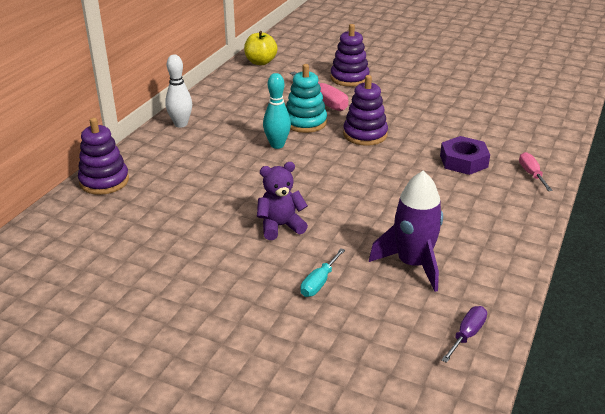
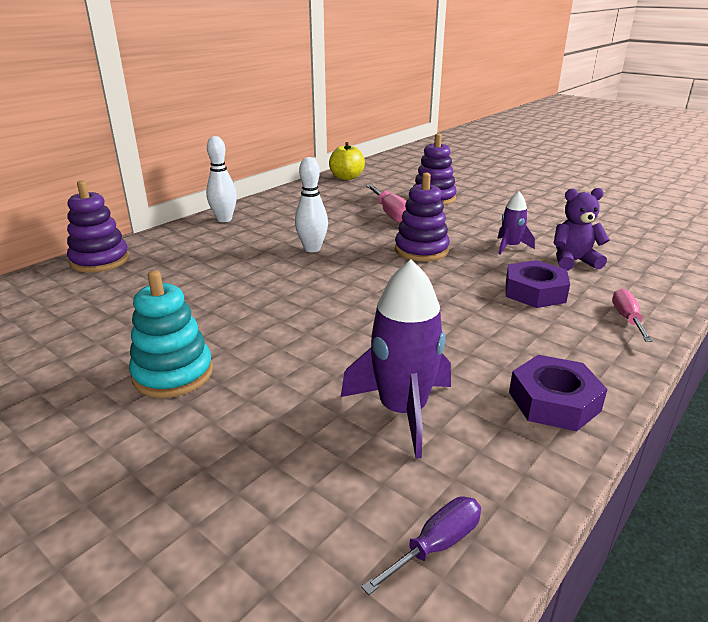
camera: 15 degrees right, 5 degrees down
purple teddy bear [257,162,308,240] -> purple teddy bear moved to [554,188,610,271]
turquoise bowling pin [263,73,291,149] -> white bowling pin [295,157,328,252]
turquoise stacking toy [286,64,327,133] -> turquoise stacking toy moved to [129,270,213,398]
turquoise screwdriver [300,248,345,297] -> none
none -> purple rocket [497,191,535,255]
none -> purple nut [509,355,608,431]

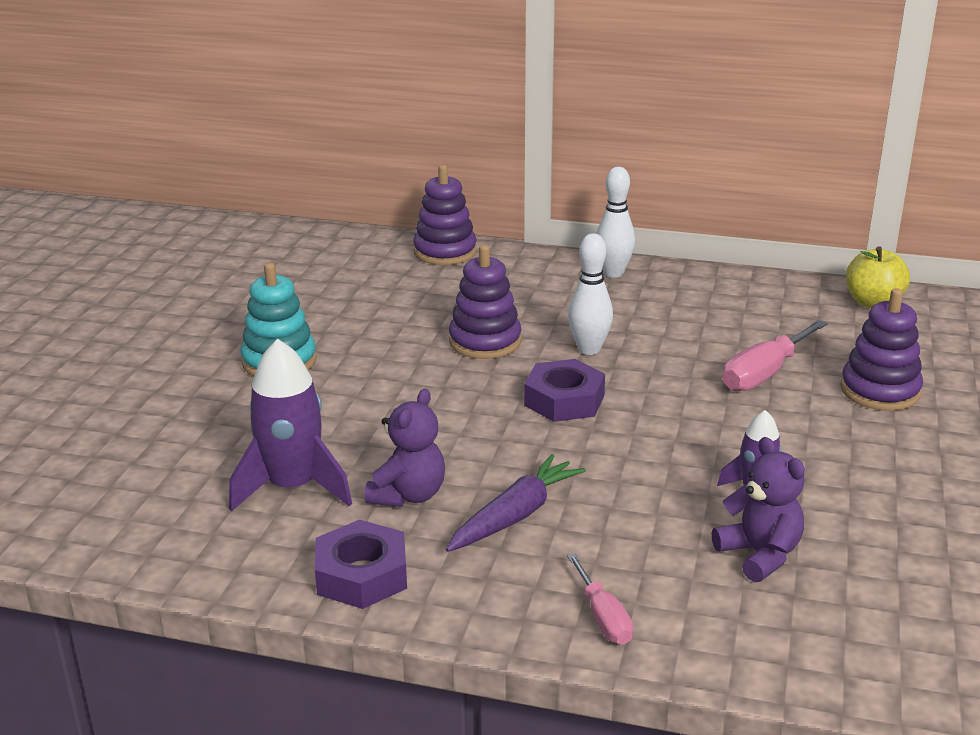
camera: 65 degrees right, 0 degrees up
purple screwdriver [361,496,481,595] -> none
purple stacking toy [395,173,450,261] -> purple stacking toy moved to [449,245,521,359]
purple nut [506,260,570,308] -> purple nut moved to [524,359,605,422]
pink screwdriver [612,288,652,342] -> pink screwdriver turned 90 degrees clockwise [567,553,633,645]
none -> purple teddy bear [365,389,445,507]
none -> purple carrot [446,454,586,552]

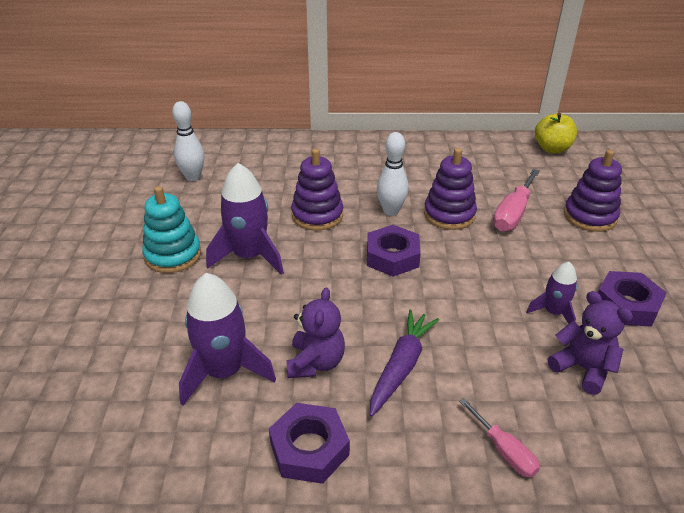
camera: 15 degrees left, 10 degrees up
purple stacking toy [413,165,477,265] -> purple stacking toy moved to [424,148,477,230]
white bowling pin [596,167,635,277] -> white bowling pin moved to [172,101,204,181]
none -> purple rocket [206,163,284,275]
none -> purple nut [598,271,667,327]

